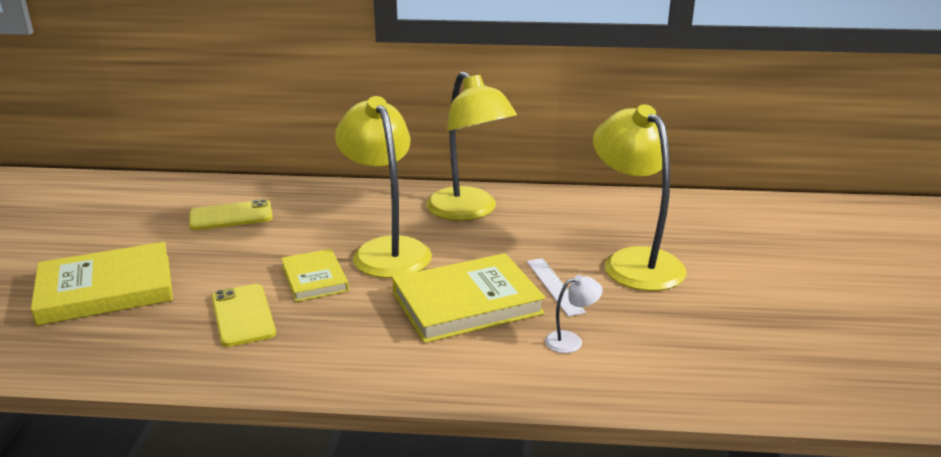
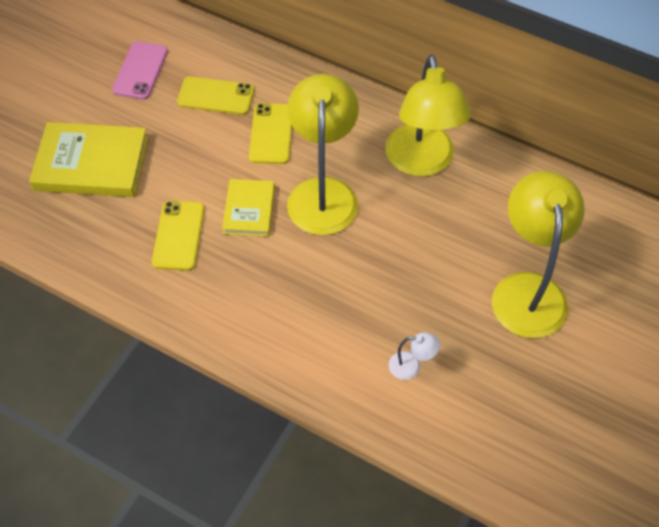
camera: 25 degrees right, 30 degrees up
yellow book [392,253,546,343] -> none
white ruler [526,258,586,317] -> none
none -> pink phone [112,41,168,100]
none -> yellow phone [249,103,292,164]

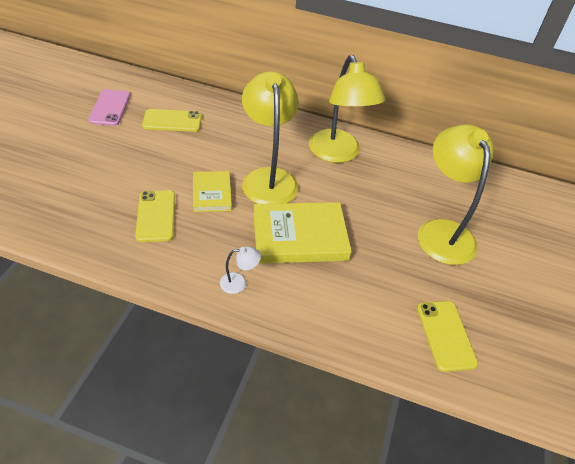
camera: 15 degrees left, 10 degrees down
yellow book [29,122,148,197] -> yellow book moved to [253,202,352,264]
yellow phone [249,103,292,164] -> yellow phone moved to [417,301,478,372]
white lamp [389,332,440,380] -> white lamp moved to [220,246,261,294]

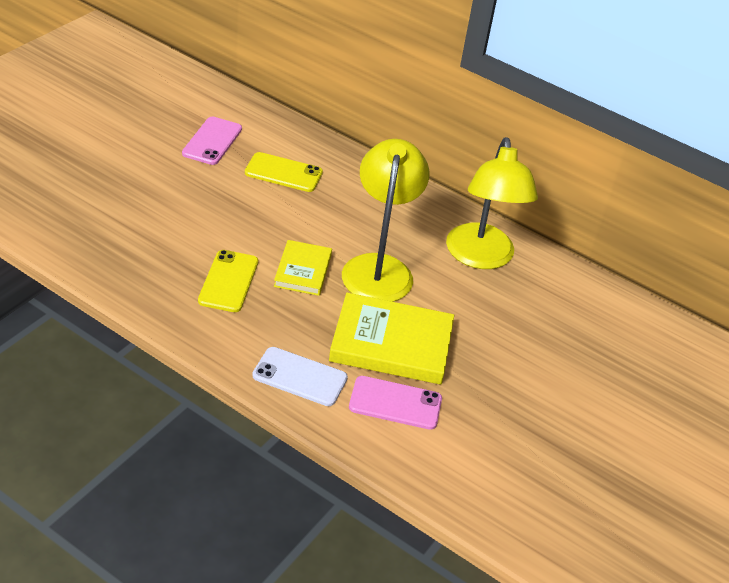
camera: 15 degrees right, 5 degrees down
white lamp [220,246,261,294] -> white phone [252,347,348,406]
yellow phone [417,301,478,372] -> none
yellow lamp [418,124,494,265] -> none
none -> pink phone [349,376,442,430]

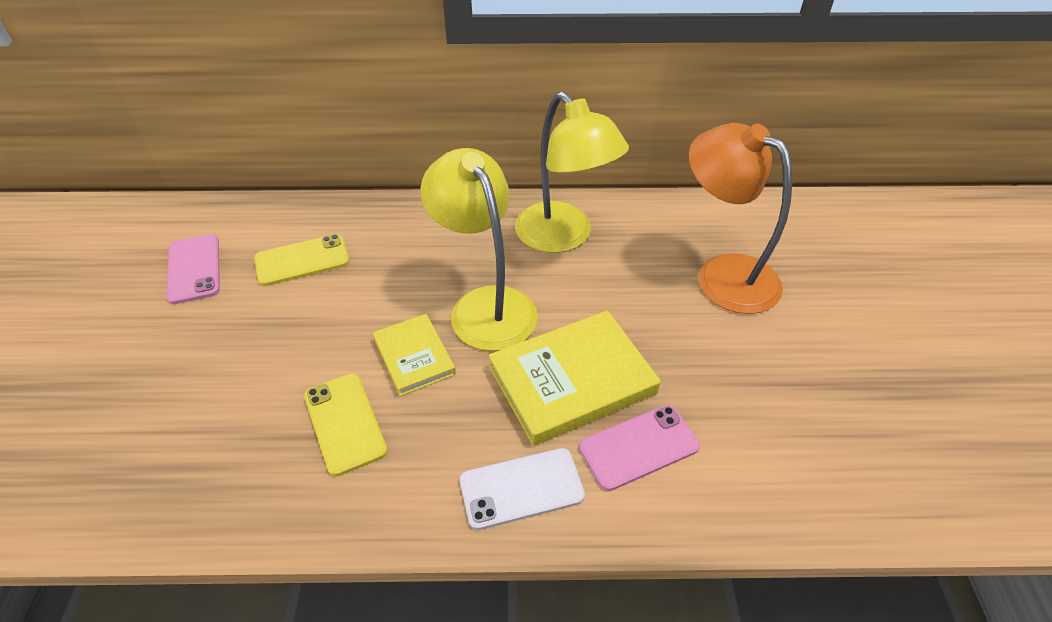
camera: 30 degrees left, 5 degrees up
none -> orange lamp [689,123,792,314]

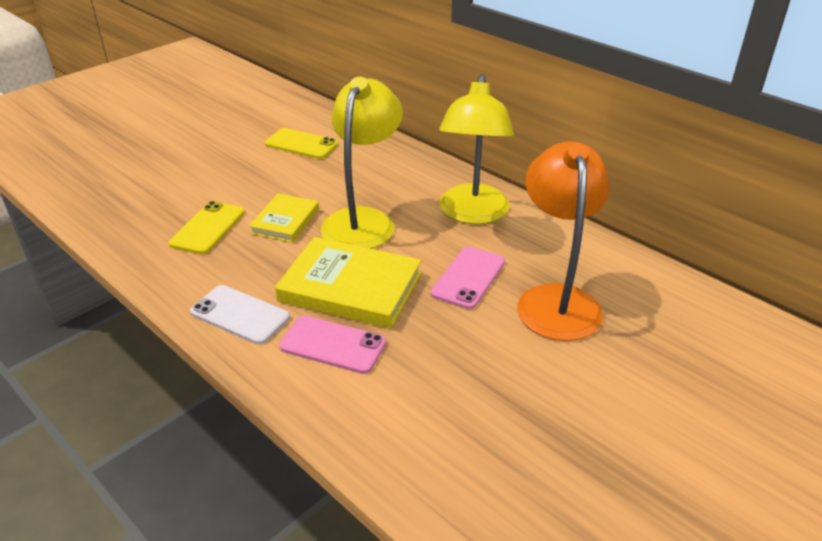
camera: 45 degrees right, 10 degrees down
pink phone [166,234,220,304] -> pink phone moved to [431,246,505,309]

